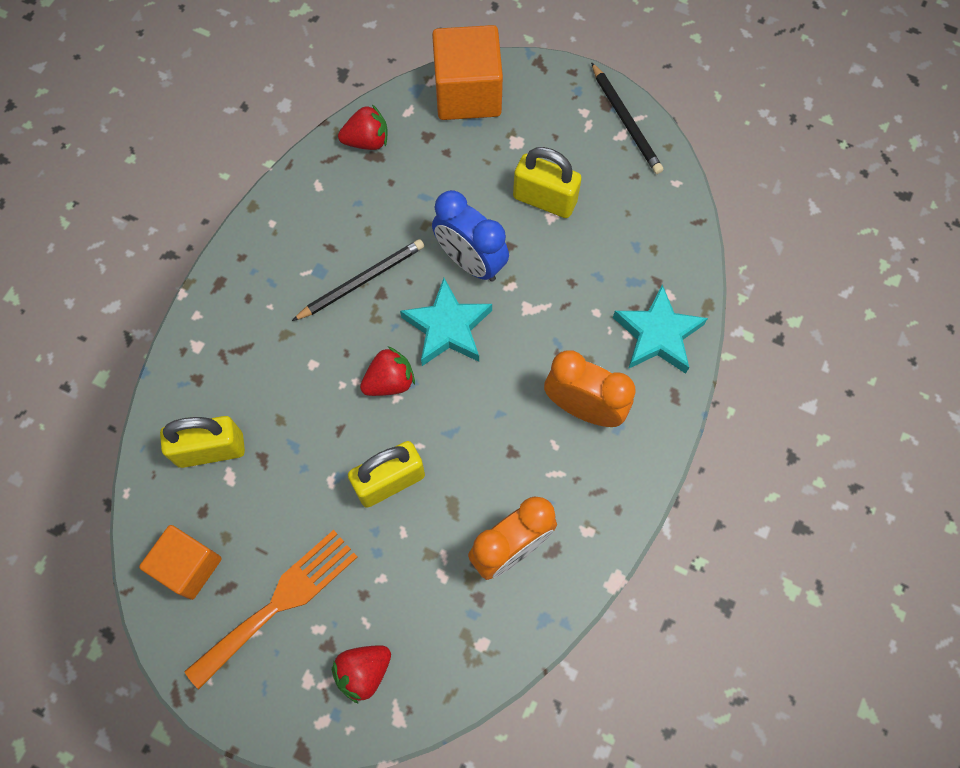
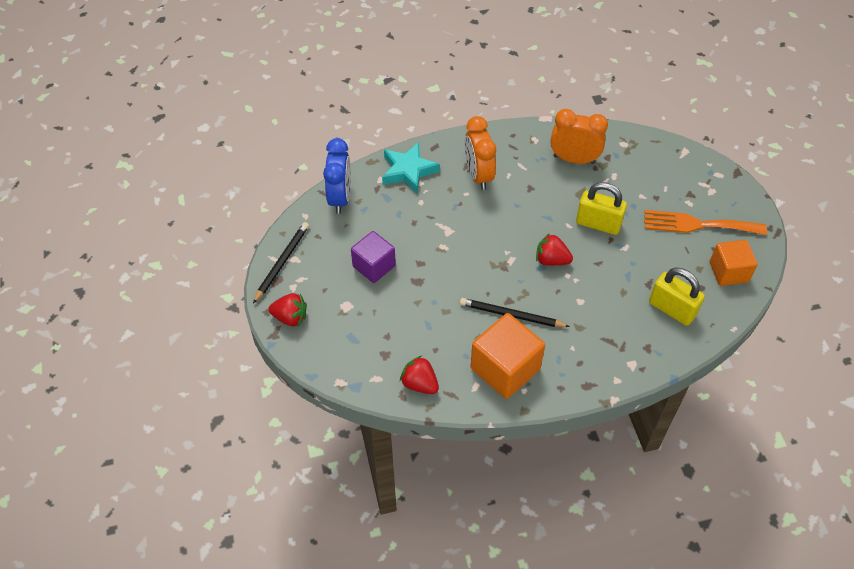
camera: 130 degrees left, 15 degrees down
red strawberry [332,645,391,704] -> red strawberry moved to [268,293,307,326]
turquoise star [400,278,492,366] -> none
orange cube [432,25,503,120] -> orange cube moved to [470,313,545,399]
blue clock [432,190,509,282] -> blue clock moved to [323,138,351,214]
yellow padlock [513,147,582,218] -> purple cube [351,231,396,283]

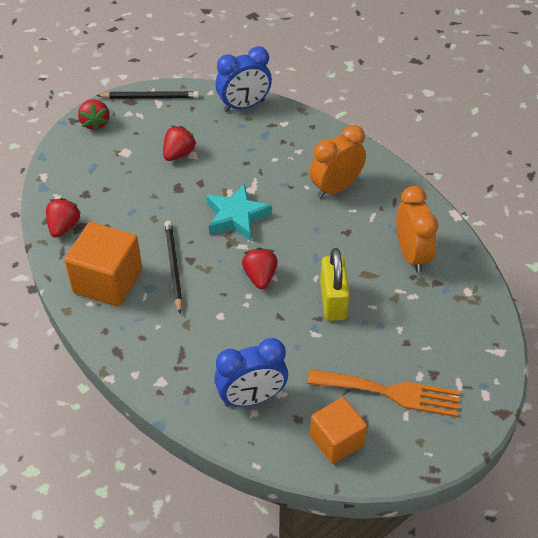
camera: 65 degrees right, 5 degrees down
purple cube [351,231,396,283] -> red strawberry [163,126,197,161]
turquoise star [382,142,440,193] -> turquoise star moved to [206,183,272,241]
orange fork [644,210,767,235] -> orange fork turned 120 degrees clockwise [307,369,461,417]
yellow padlock [649,268,705,326] -> blue clock [214,338,288,407]

